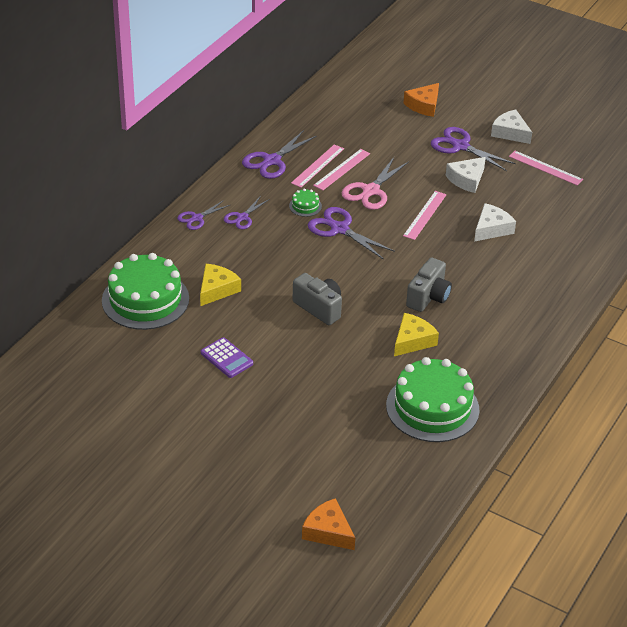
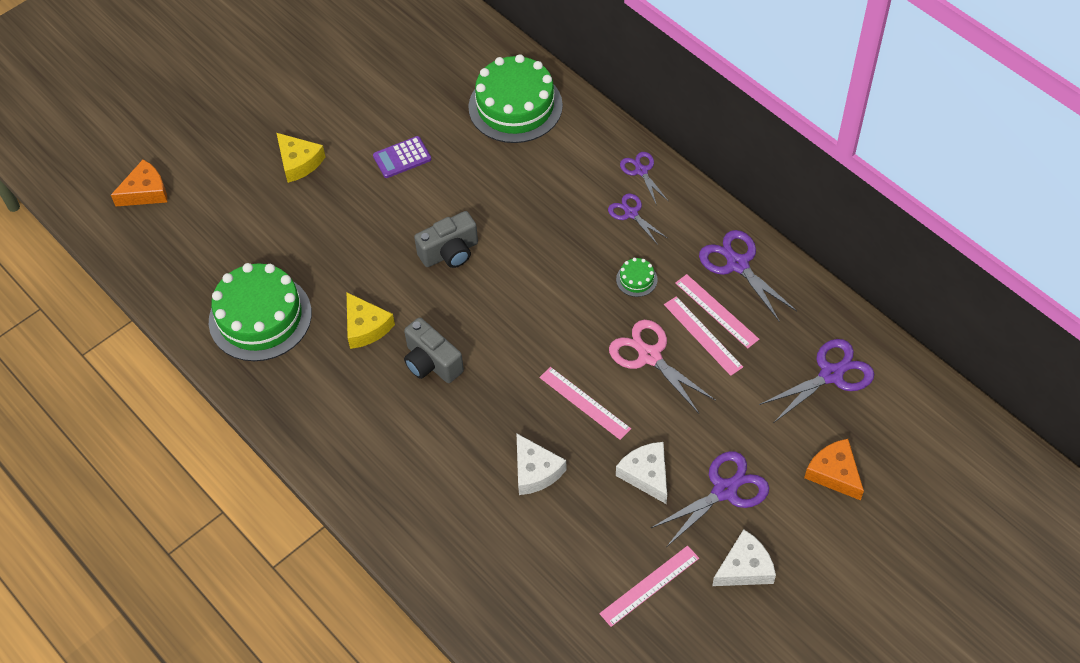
camera: 110 degrees right, 15 degrees up
yellow cheese [200,264,241,306] -> yellow cheese moved to [276,133,326,183]
purple scissors [308,207,395,260] -> purple scissors moved to [759,339,874,422]

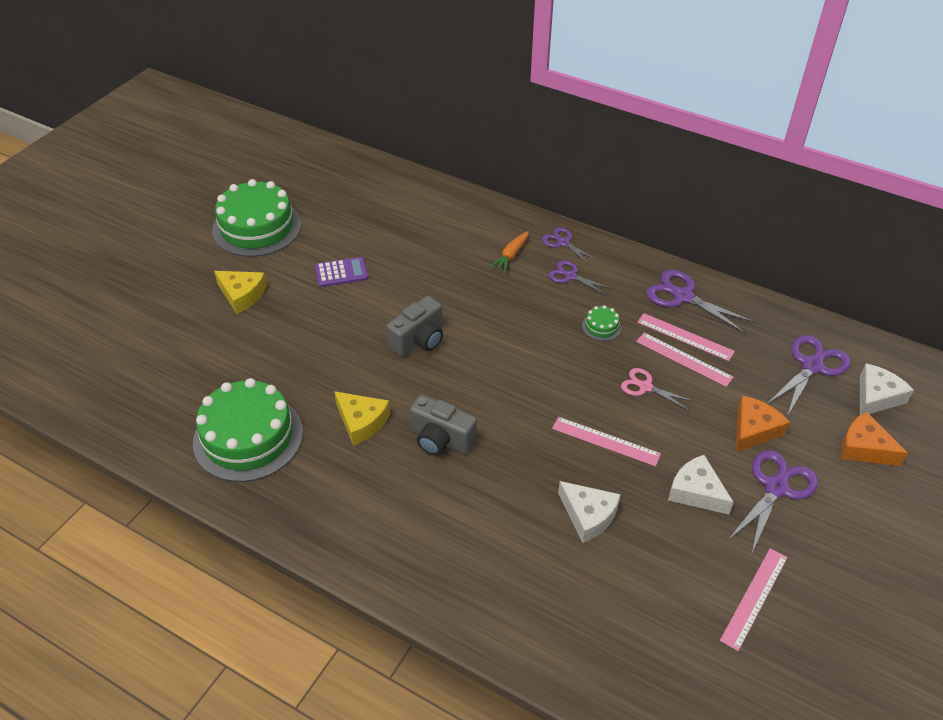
camera: 20 degrees left, 10 degrees down
orange cheese [111,159,167,206] -> orange cheese moved to [736,395,790,452]
purple calculator [373,136,431,178] -> purple calculator turned 150 degrees counterclockwise [315,257,368,287]
green cake [468,54,563,143] -> green cake moved to [212,179,302,257]
pink scissors [609,320,716,413] -> pink scissors [621,368,693,410], size x0.61
white cheese [712,529,776,586] -> white cheese moved to [860,363,914,415]
none -> orange carrot [490,231,529,272]

